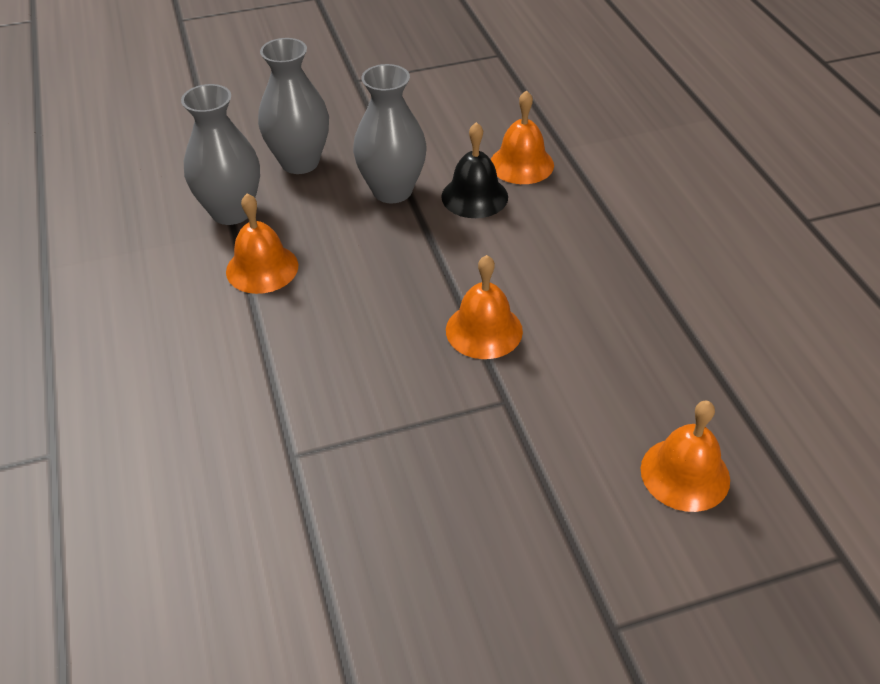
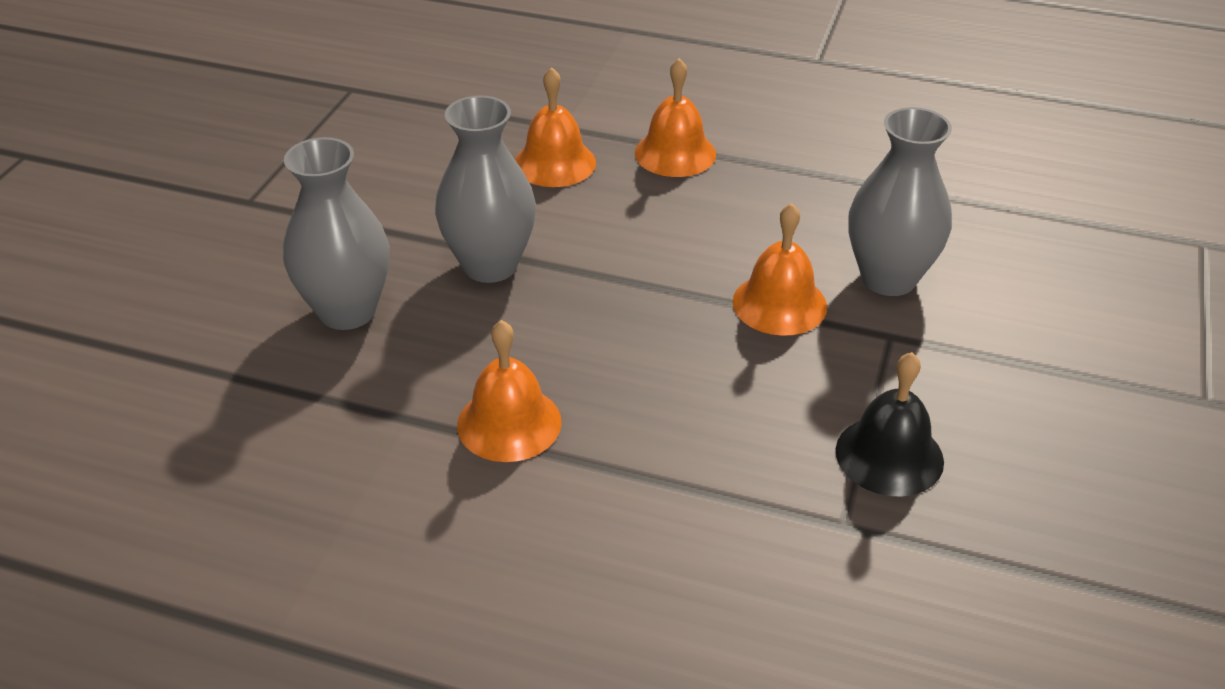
camera: 55 degrees left, 5 degrees down
grey vase [181,84,260,225] -> grey vase moved to [848,107,952,296]
black bell [441,122,508,218] -> black bell moved to [836,352,944,497]
orange bell [641,401,730,512] -> orange bell moved to [635,58,716,177]

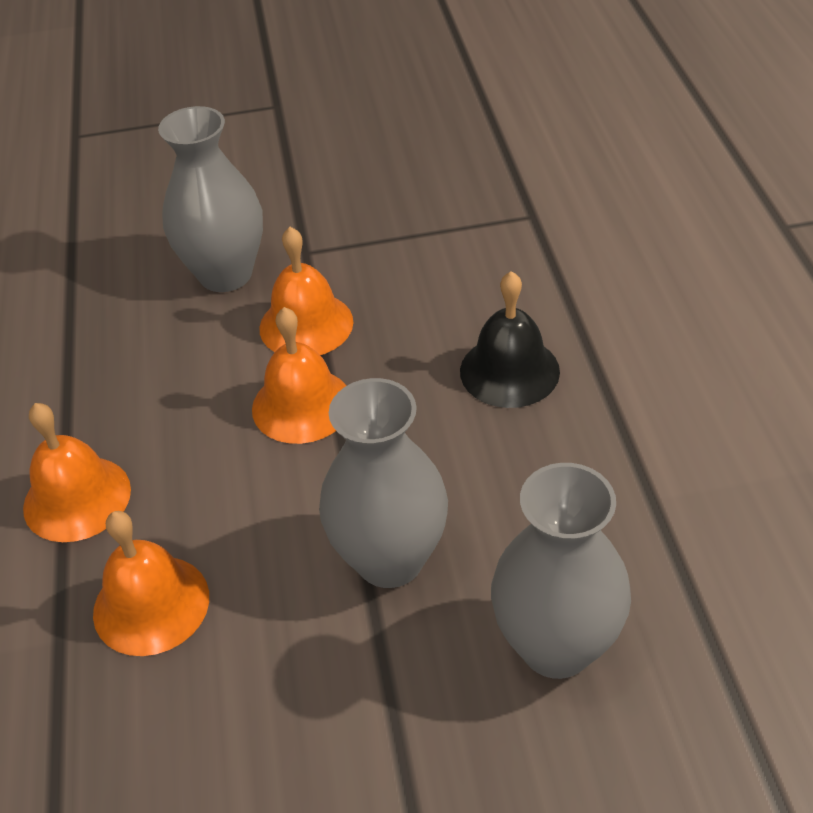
camera: 115 degrees left, 5 degrees up
orange bell [457,320,562,462] -> orange bell moved to [252,307,347,444]
black bell [836,352,944,497] -> black bell moved to [460,271,560,408]

